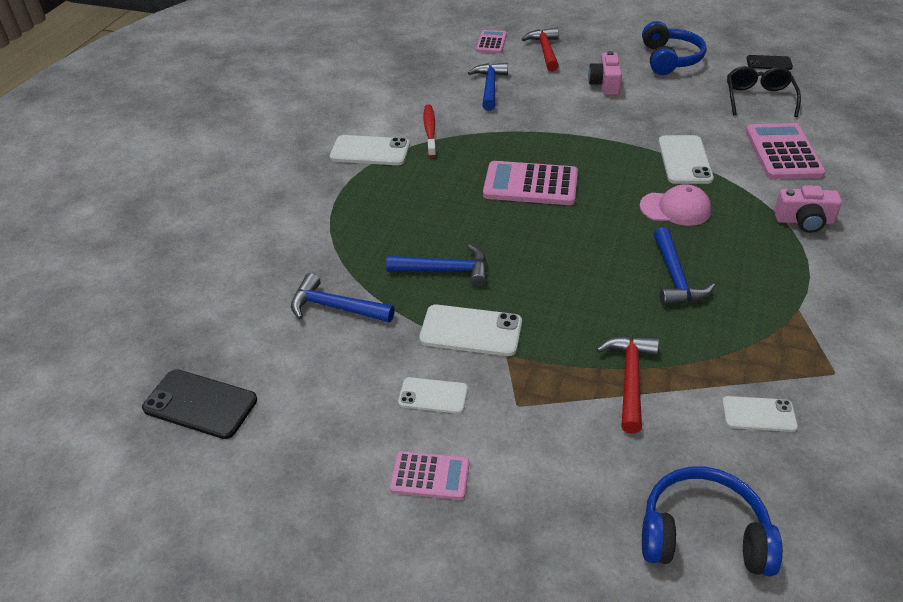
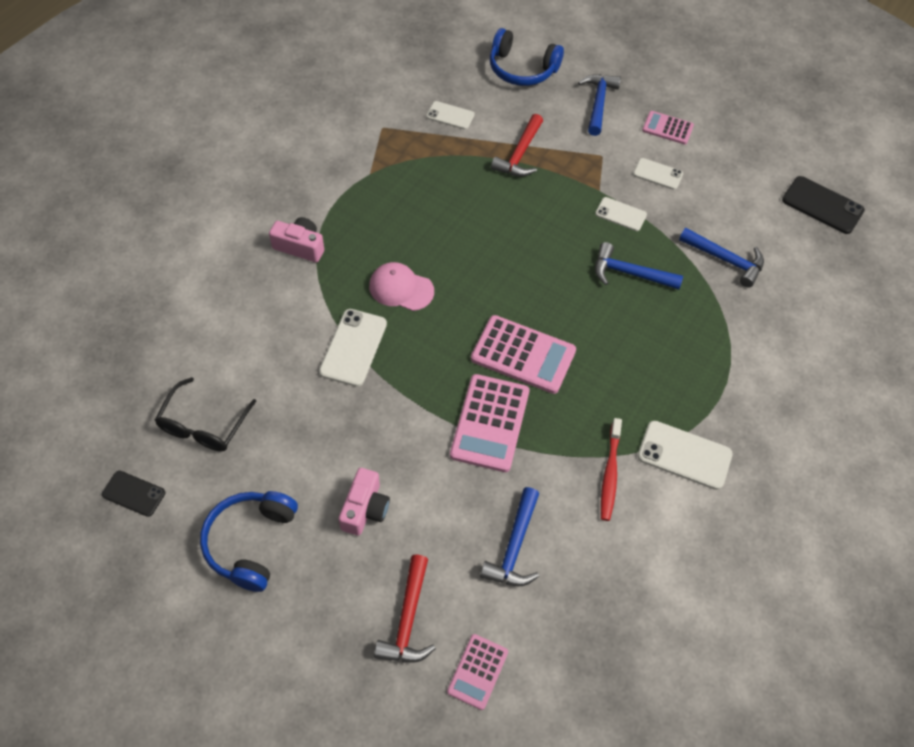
camera: 170 degrees left, 15 degrees up
white phone [419,305,522,356] -> white phone [595,197,647,231], size x0.63
blue hammer [654,227,715,306] -> blue hammer moved to [578,74,621,136]
pink calculator [746,123,826,179] -> pink calculator moved to [450,374,529,472]

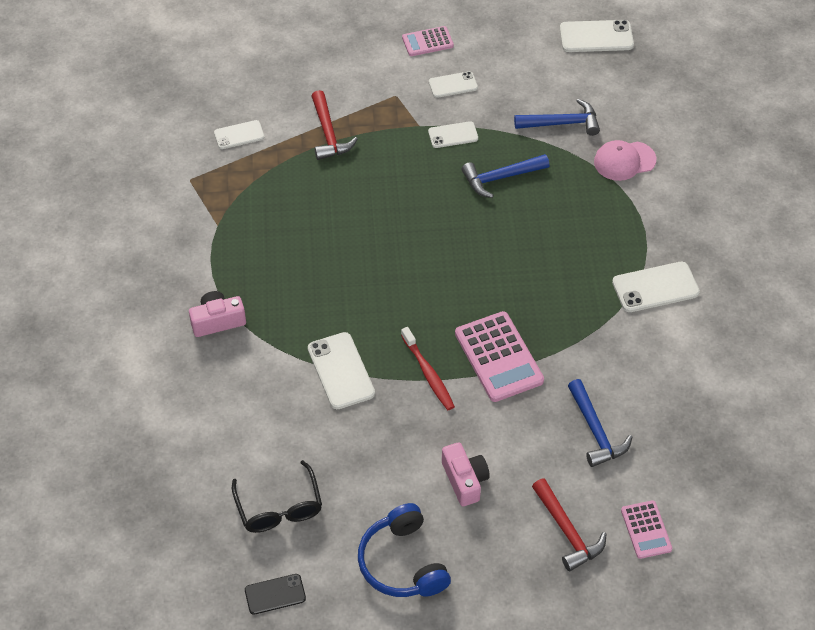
camera: 35 degrees left, 5 degrees down
pink cap [369,262,434,311] -> pink cap moved to [594,140,656,181]
pink calculator [471,315,576,394] -> none
blue headphones [490,28,564,86] -> none
blue hammer [578,74,621,136] -> none
red toothbrush [601,418,622,521] -> red toothbrush moved to [401,327,455,410]
black phone [782,176,865,234] -> white phone [560,20,634,52]

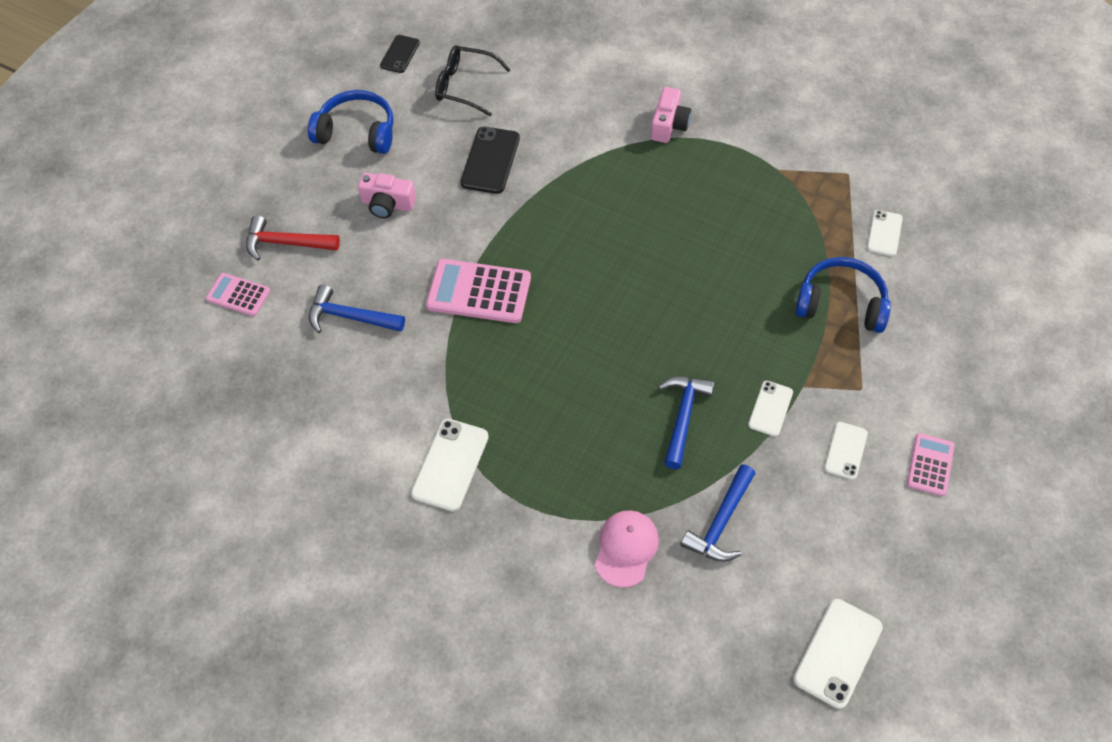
camera: 125 degrees right, 5 degrees up
white phone [308,332,375,409] -> none
red hammer [311,90,358,160] -> blue headphones [795,257,891,333]
red toothbrush [401,327,455,410] -> none
none -> black phone [461,127,520,194]

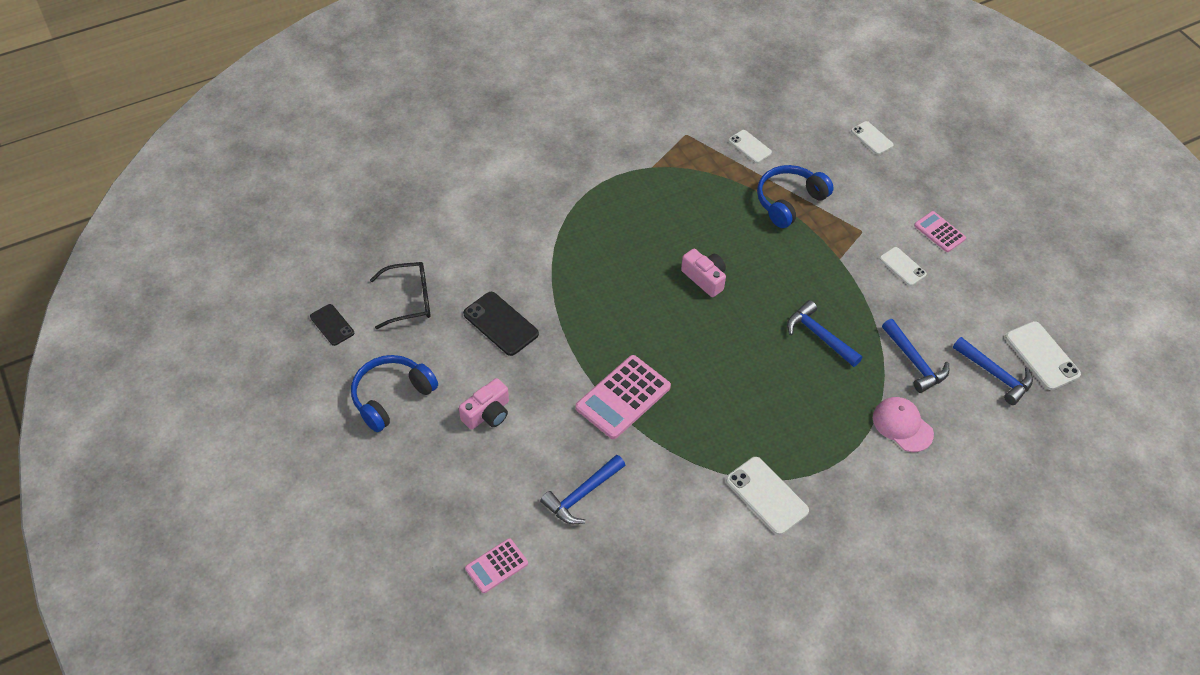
camera: 60 degrees left, 5 degrees down
red hammer [246,215,340,260] -> none
black glasses [435,45,511,116] -> black glasses turned 150 degrees counterclockwise [370,262,431,329]
pink camera [651,87,691,143] -> pink camera moved to [681,249,726,297]
white phone [748,381,793,436] -> white phone moved to [851,121,894,155]
none -> blue hammer [953,337,1033,405]

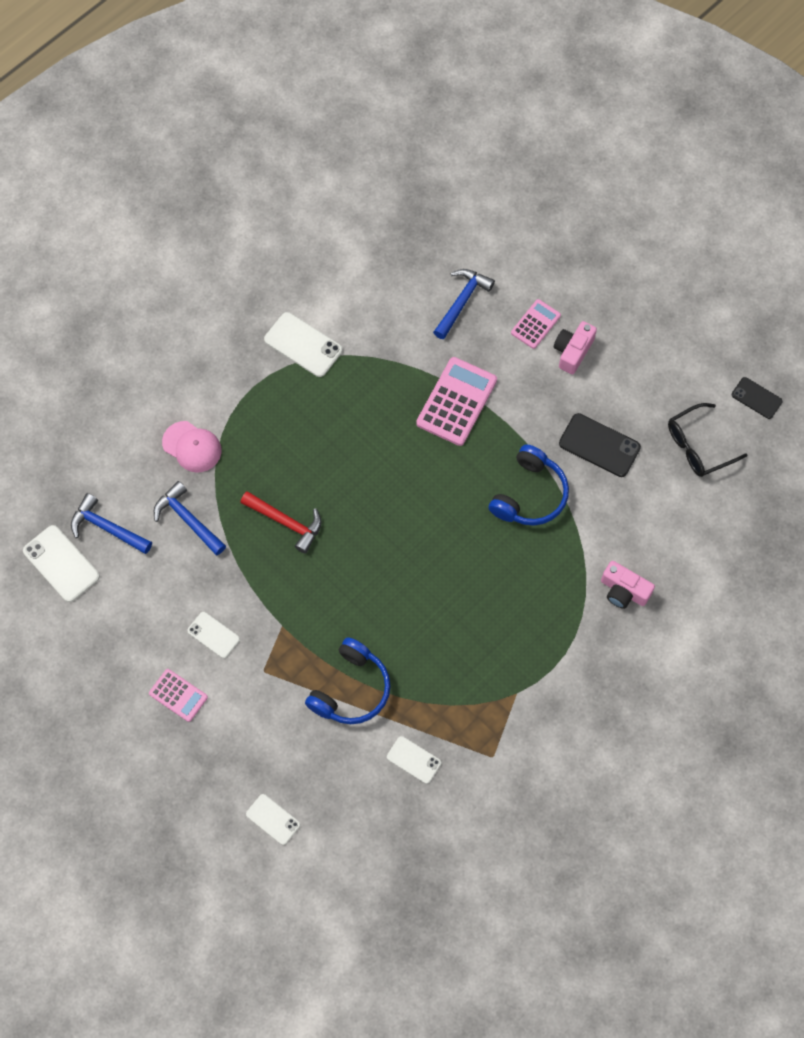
camera: 165 degrees right, 15 degrees up
blue headphones [351,355,438,432] -> blue headphones moved to [488,445,569,526]
pink calculator [465,538,528,593] -> pink calculator moved to [511,299,561,349]
pink camera [681,249,726,297] -> pink camera moved to [601,561,655,609]
blue hammer [787,300,862,367] -> red hammer [240,491,322,554]

